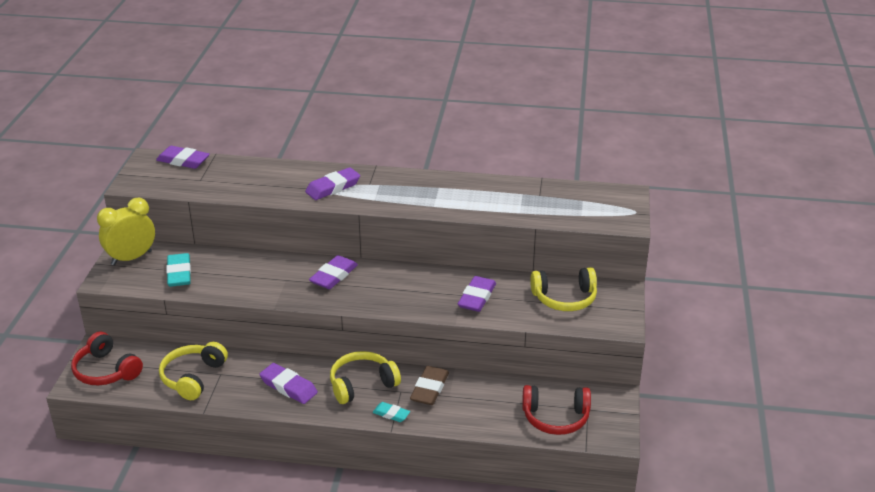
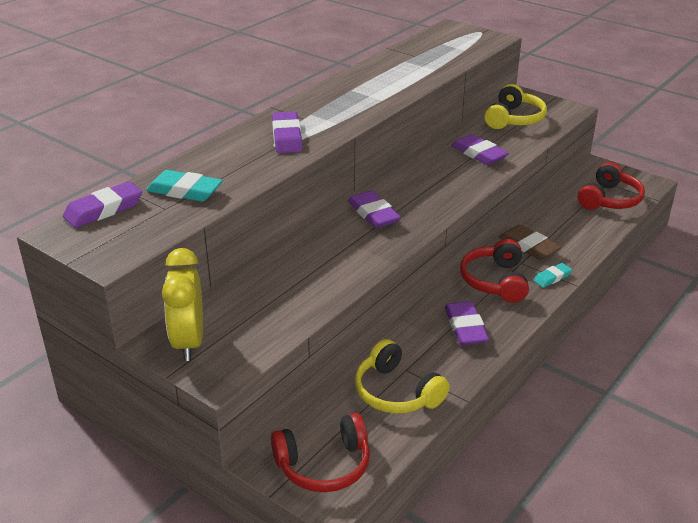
camera: 60 degrees left, 0 degrees up
turquoise eraser [166,253,191,287] -> turquoise eraser moved to [146,170,223,202]
purple eraser [259,363,318,404] -> purple eraser turned 75 degrees counterclockwise [445,301,489,345]
yellow headphones [330,351,401,404] -> red headphones [460,239,529,303]

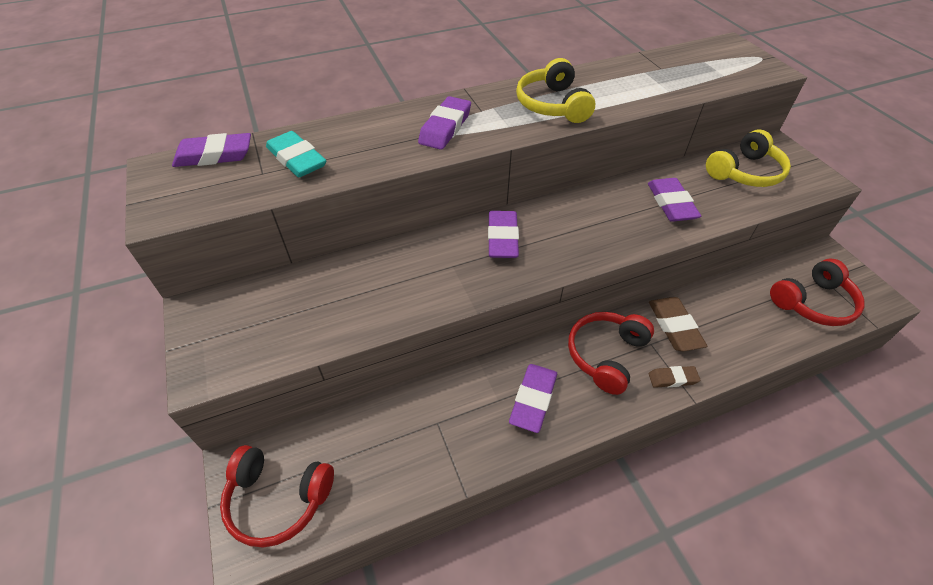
camera: 30 degrees right, 15 degrees up
yellow clock [162,248,203,361] -> none
yellow headphones [355,339,450,414] -> yellow headphones moved to [516,58,595,123]
turquoise eraser [533,263,572,288] -> brown eraser [648,366,701,388]

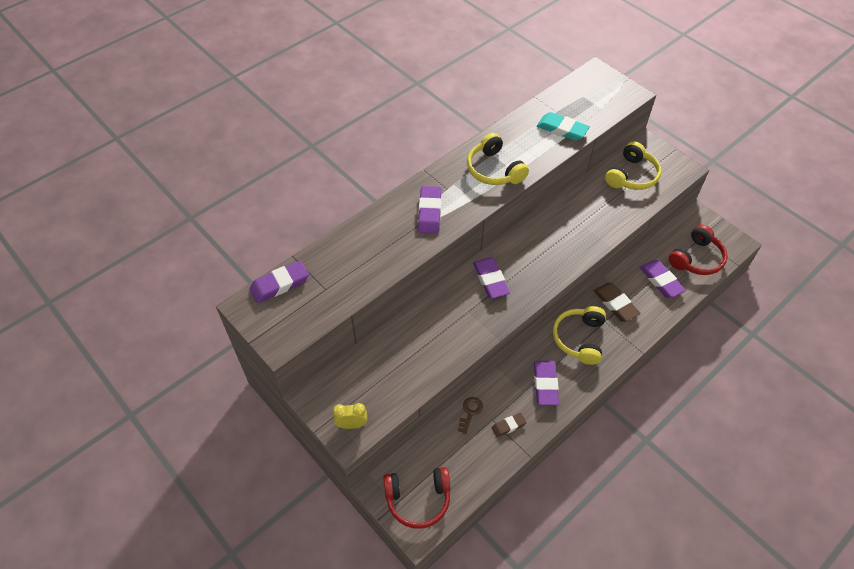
camera: 20 degrees left, 5 degrees up
turquoise eraser [266,131,326,177] -> turquoise eraser moved to [537,112,590,141]
red headphones [568,312,654,395] -> yellow headphones [553,306,606,365]
purple eraser [648,178,701,222] -> purple eraser moved to [640,260,686,298]
brown eraser [648,366,701,388] -> brown eraser moved to [492,413,527,437]
none -> yellow clock [333,403,367,429]
none -> brown key [458,397,483,434]

